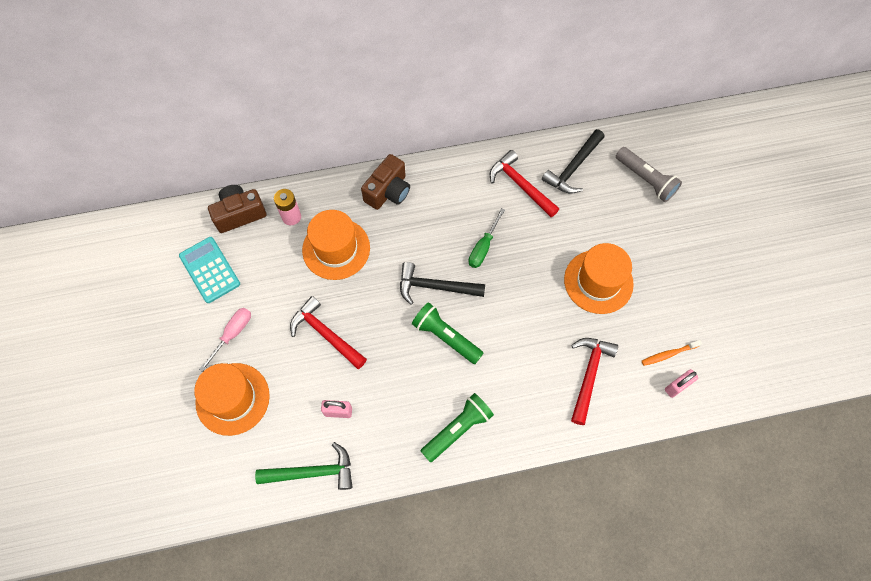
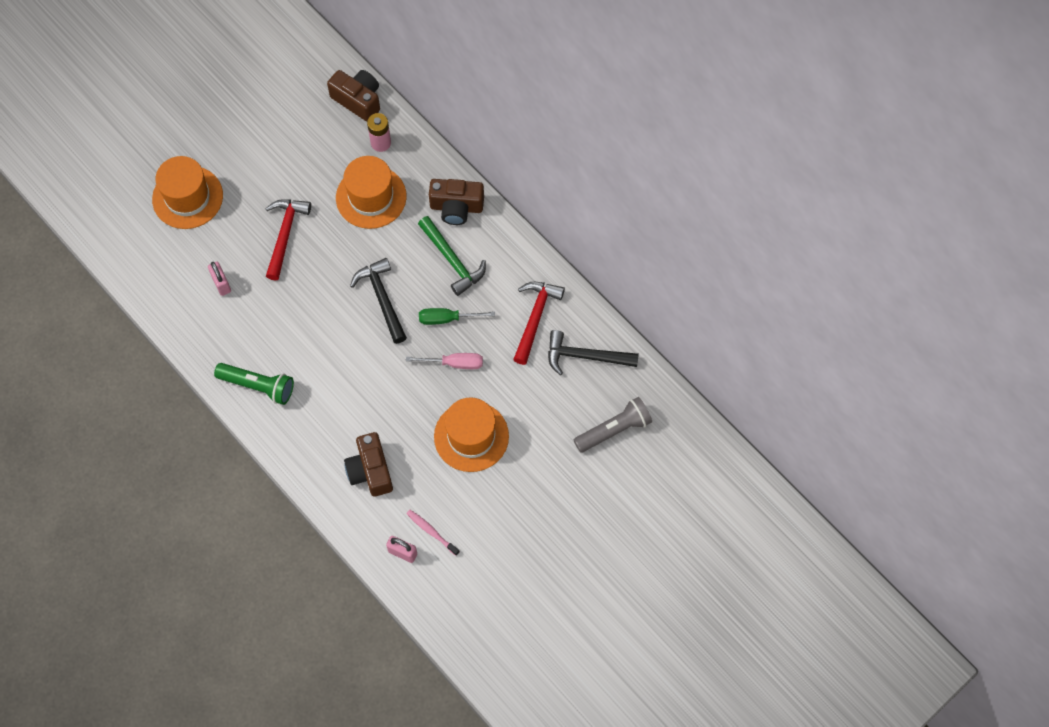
camera: 60 degrees right, 0 degrees up
turquoise calculator [179,237,240,303] -> none
pink screwdriver [199,308,251,372] -> pink screwdriver moved to [406,353,483,369]
green hammer [255,442,353,490] -> green hammer moved to [418,216,486,296]
green flashlight [412,302,484,364] -> none
red hammer [571,338,618,425] -> brown camera [344,432,393,497]
grey flashlight [616,147,682,202] -> grey flashlight turned 135 degrees counterclockwise [574,397,652,453]
orange toothbrush [642,340,702,366] -> pink toothbrush [406,510,460,556]

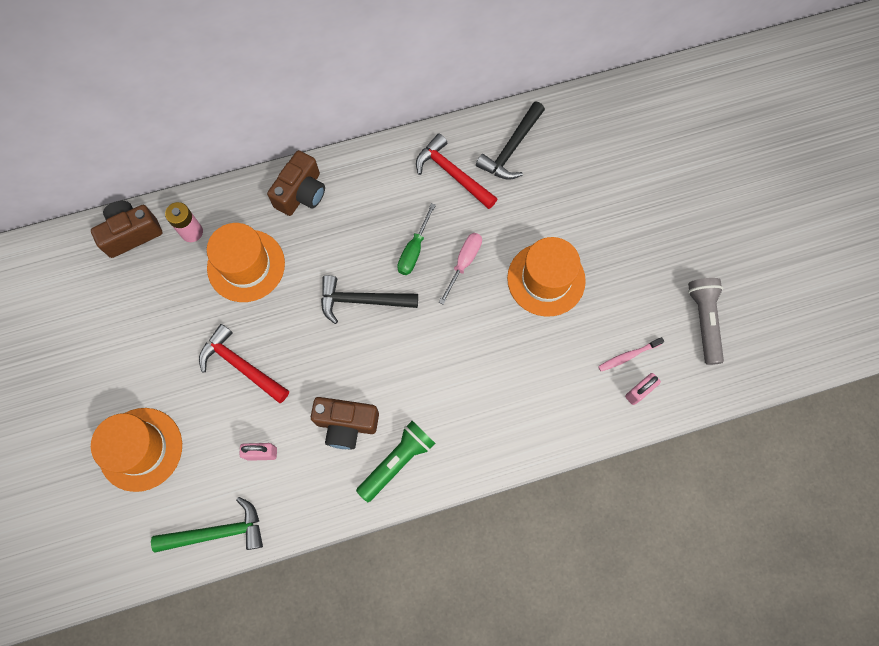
camera: 65 degrees left, 5 degrees up
brown camera [344,432,393,497] -> brown camera moved to [311,397,379,449]
green hammer [418,216,486,296] -> green hammer moved to [151,497,263,553]
grey flashlight [574,397,652,453] -> grey flashlight moved to [688,278,724,365]

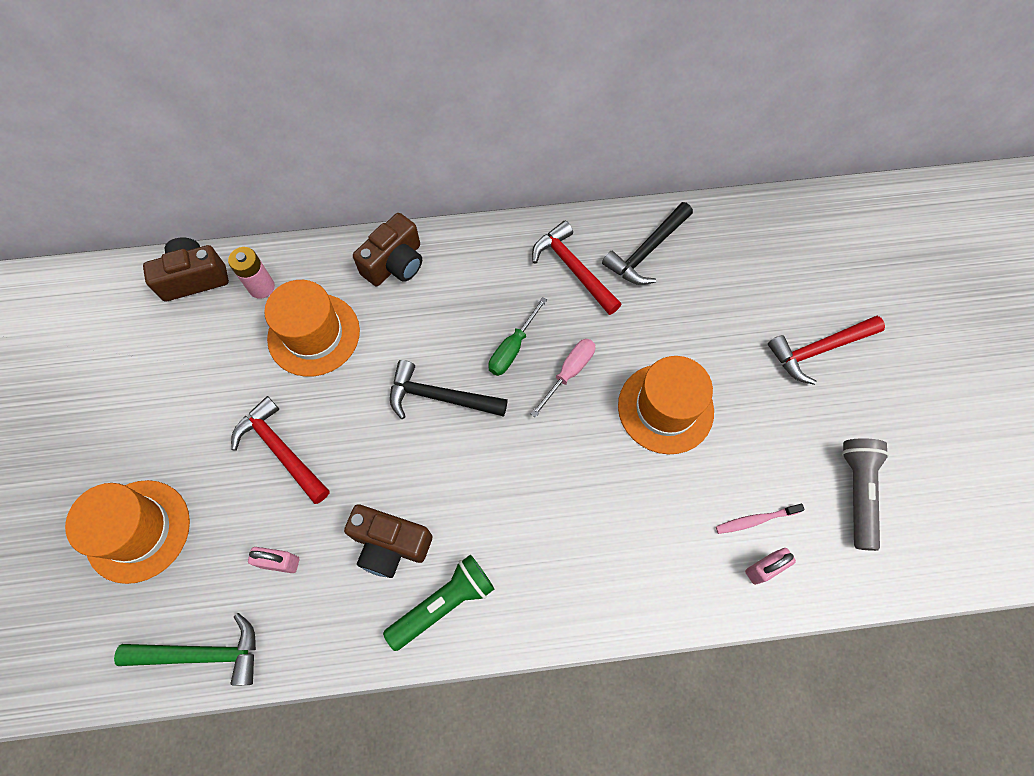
camera: 10 degrees right, 5 degrees down
none -> red hammer [768,316,885,385]

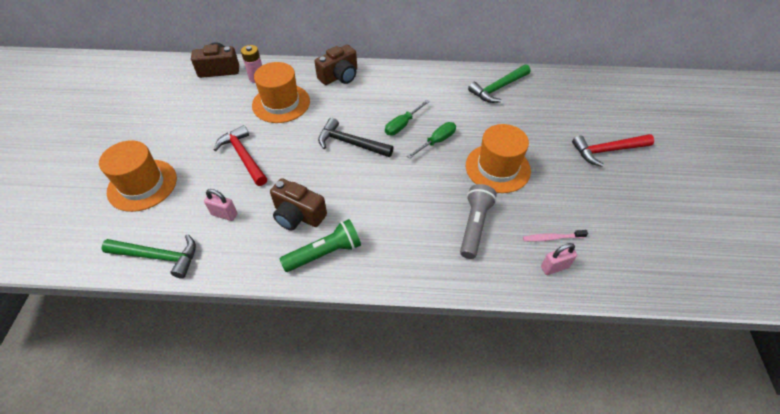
camera: 10 degrees right, 15 degrees down
pink screwdriver [531,339,595,418] -> green screwdriver [407,122,456,159]
red hammer [532,221,622,315] -> none
black hammer [602,202,693,285] -> green hammer [468,64,531,103]
grey flashlight [841,438,889,551] -> grey flashlight moved to [460,184,497,259]

